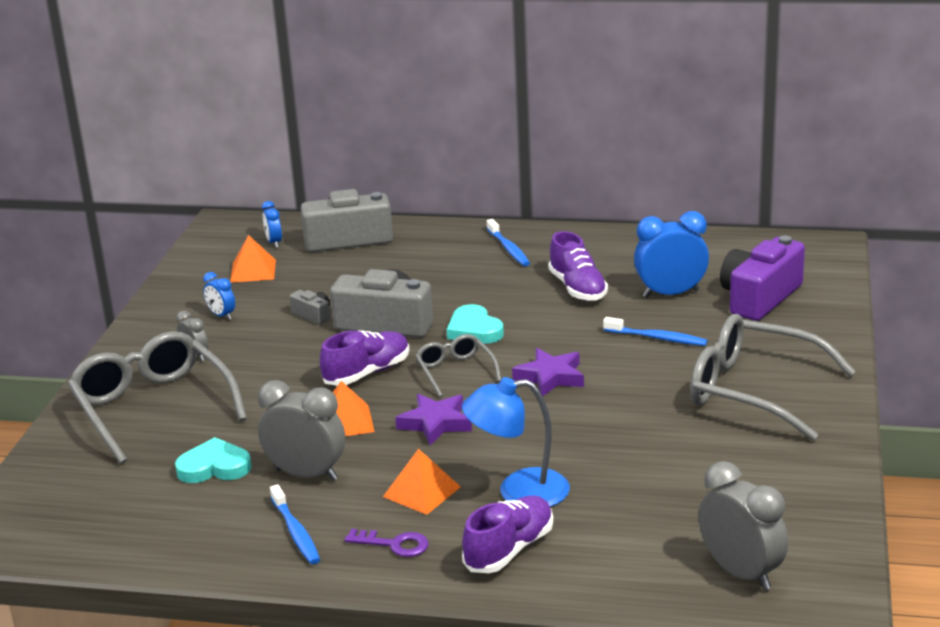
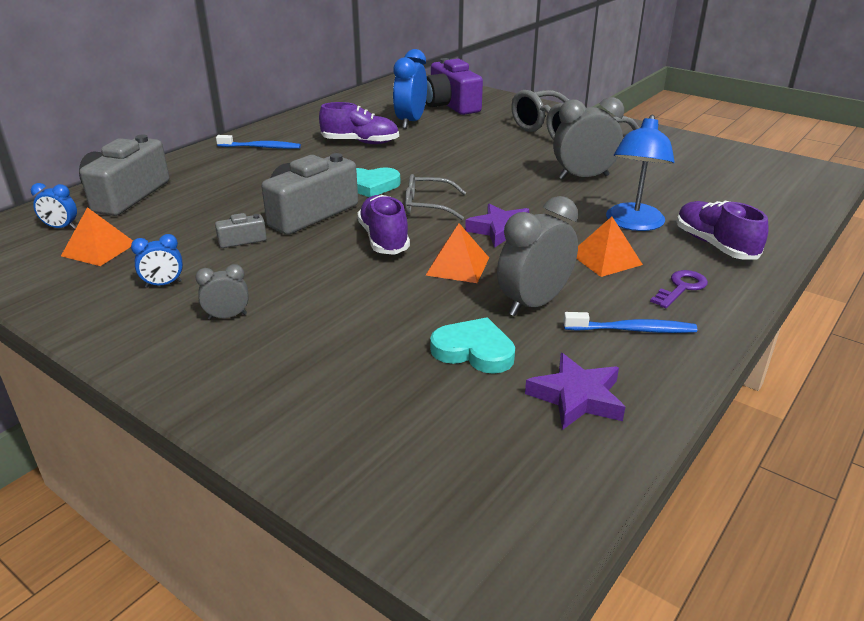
camera: 65 degrees left, 5 degrees up
grey glasses [68,331,247,464] -> none
turquoise heart [175,437,252,483] -> turquoise heart turned 90 degrees clockwise [430,317,515,374]
purple star [512,348,584,396] -> purple star moved to [525,353,625,430]
blue toothbrush [603,317,707,346] -> none
grey clock [698,461,788,590] -> grey clock moved to [553,97,624,180]

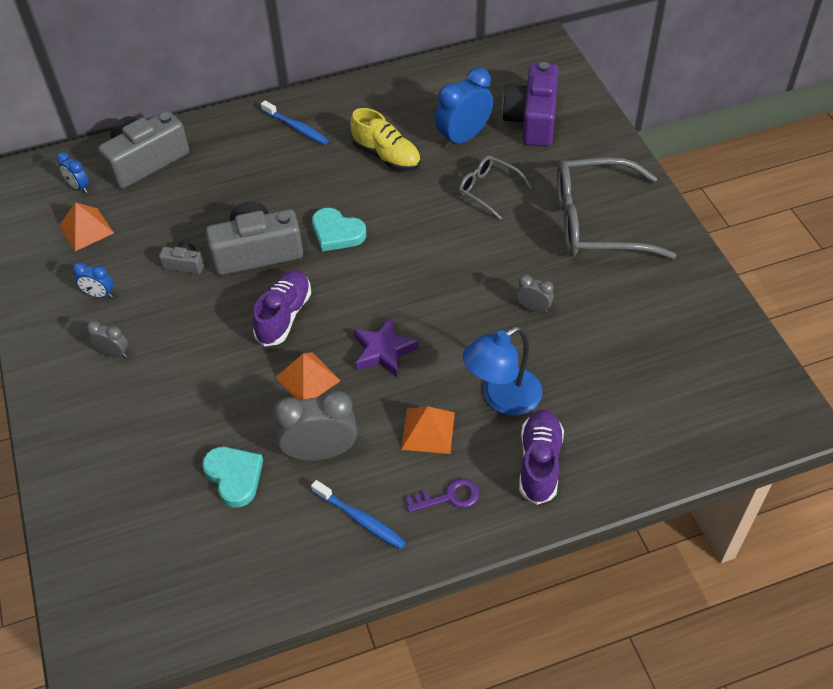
camera: 35 degrees right, 20 degrees up
purple shoe [319,102,399,144] -> yellow shoe [351,108,420,171]
grey glasses [405,174,466,220] -> grey glasses moved to [459,155,532,220]
purple star [525,353,625,430] -> none
grey clock [553,97,624,180] -> grey clock [516,275,554,313], size x0.52

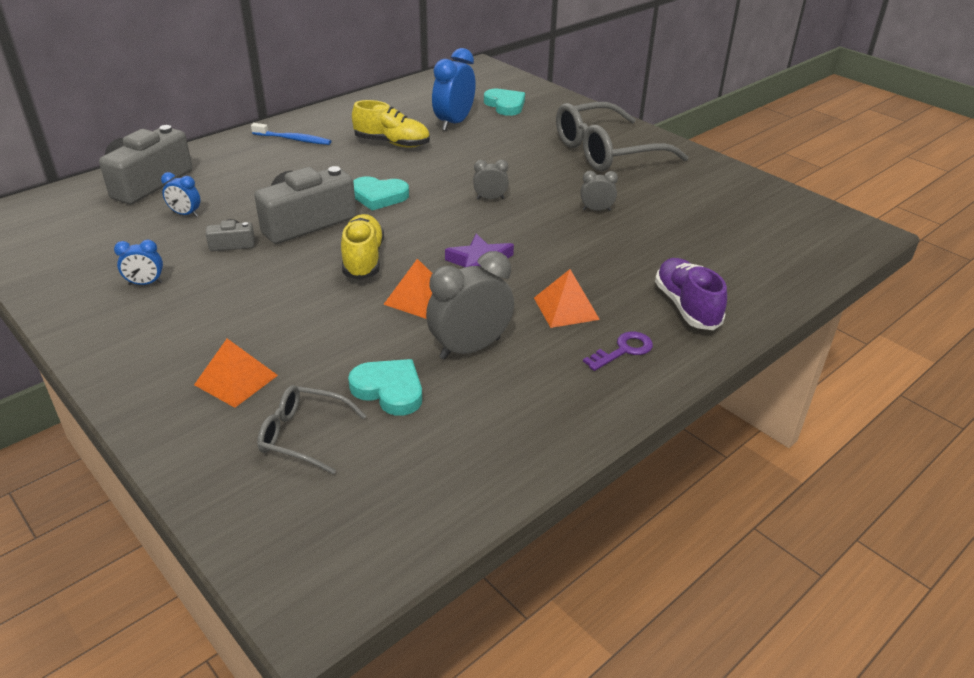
camera: 25 degrees left, 15 degrees down
blue clock [57,152,89,193] -> blue clock moved to [161,172,200,217]
orange pyramid [59,202,114,251] -> orange pyramid moved to [194,339,278,408]
grey clock [87,321,128,358] -> grey clock moved to [473,160,509,199]
purple shoe [253,270,311,347] -> yellow shoe [341,214,384,280]
blue toothbrush [311,480,406,549] -> none
grey glasses [459,155,532,220] -> grey glasses moved to [257,385,366,474]
blue lamp [462,326,542,416] -> none
purple camera [502,62,558,147] -> turquoise heart [484,89,525,116]

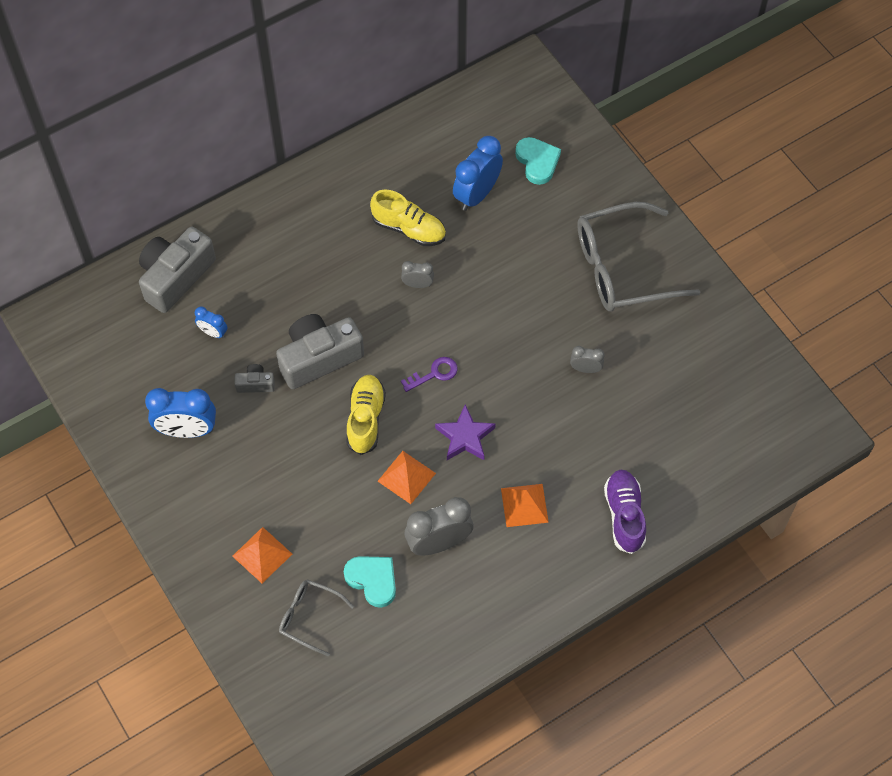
camera: 10 degrees right, 25 degrees up
blue clock [114,240,163,285] -> blue clock [145,388,216,438], size x1.93
blue toothbrush [251,123,331,145] -> none
turquoise heart [353,176,409,211] -> none
grey clock [473,160,509,199] -> grey clock moved to [401,261,434,288]
purple key [583,331,653,371] -> purple key moved to [401,357,458,392]

